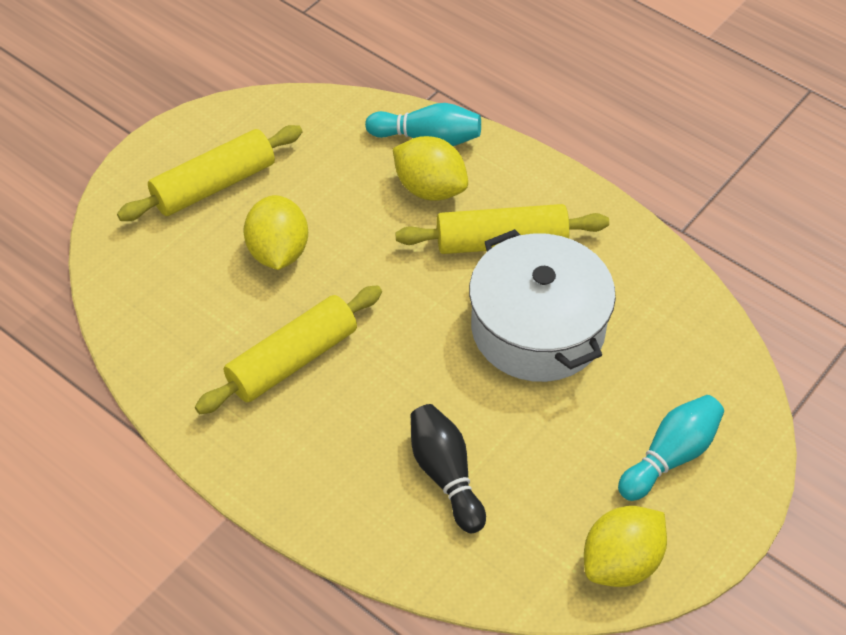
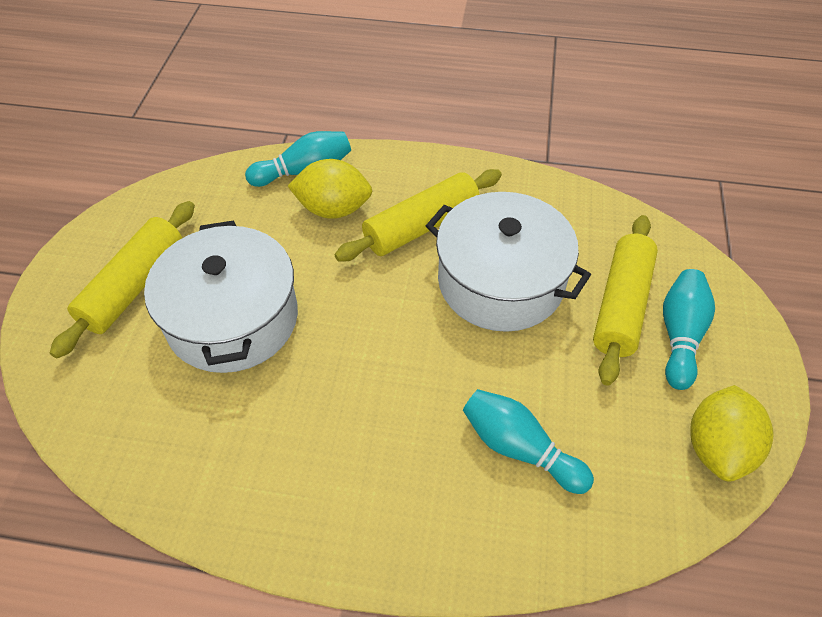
camera: 30 degrees left, 0 degrees up
yellow rolling pin [195,285,382,414] -> yellow rolling pin moved to [593,215,658,386]
yellow lemon [243,195,308,270] -> white pot [144,220,298,373]
black bowling pin [411,404,486,533] -> turquoise bowling pin [463,389,594,494]

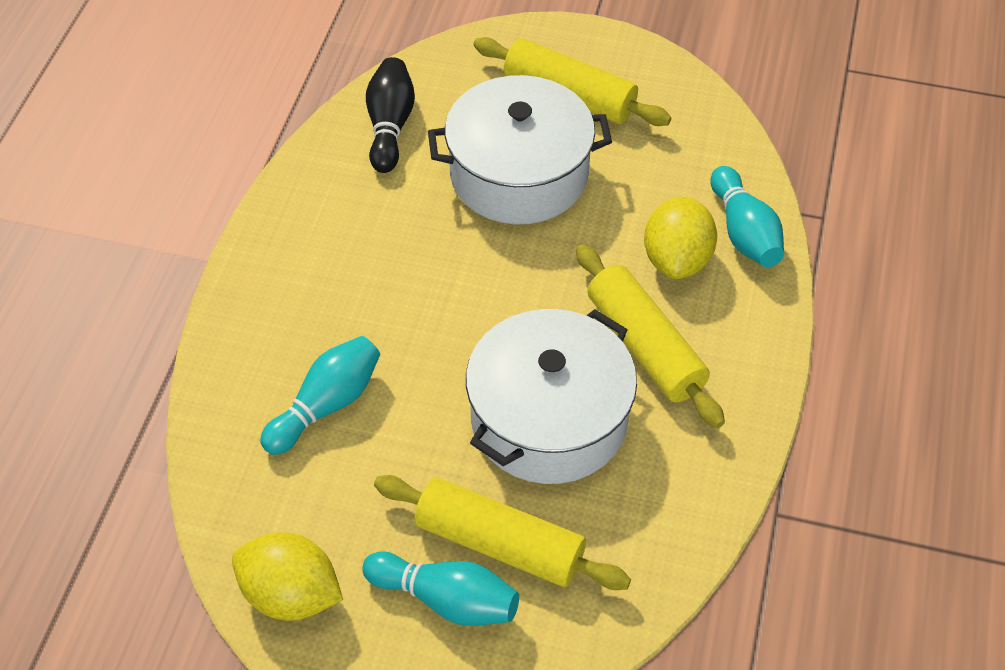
camera: 95 degrees right, 0 degrees up
none -> black bowling pin [366,57,415,173]

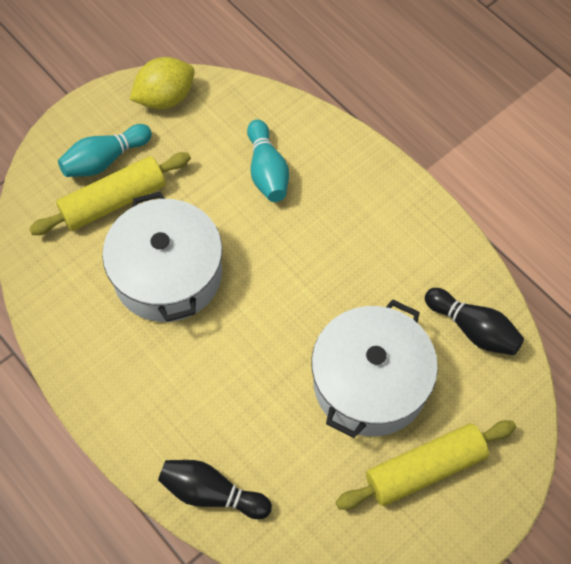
camera: 125 degrees right, 10 degrees up
yellow rolling pin [576,244,725,428] -> none
yellow lemon [644,197,717,279] -> none
turquoise bowling pin [710,166,784,267] -> black bowling pin [158,460,272,519]

